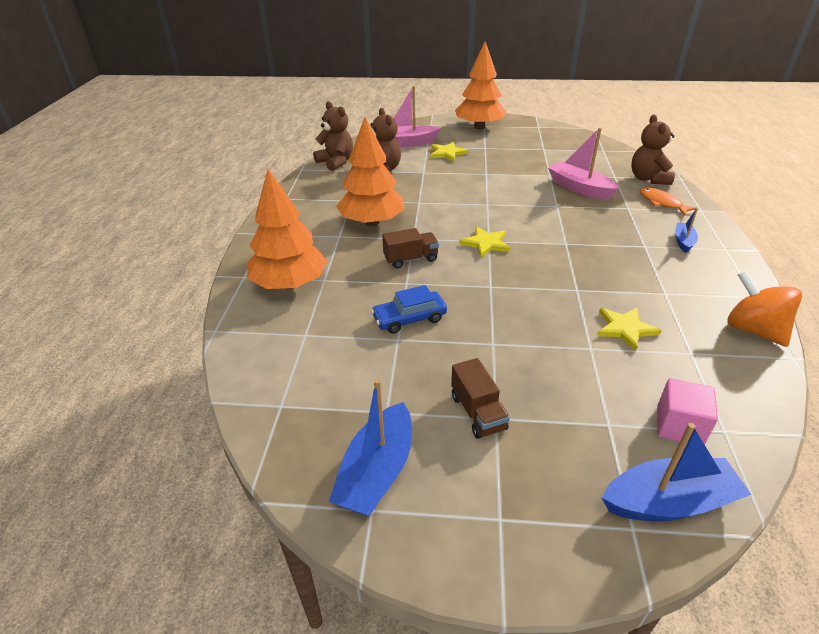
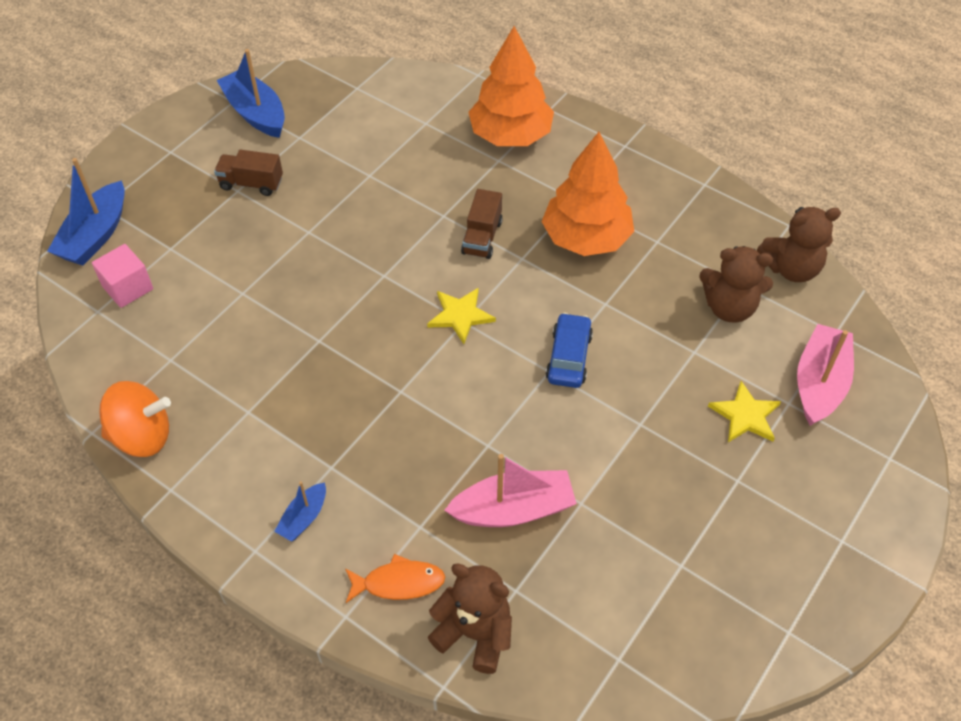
camera: 120 degrees right, 15 degrees up
blue car [371,285,447,334] -> blue car moved to [546,313,593,388]
orange tree [455,41,506,129] -> none
yellow star [597,308,662,351] -> none
blue boat [675,208,698,253] -> blue boat turned 75 degrees clockwise [274,481,326,542]

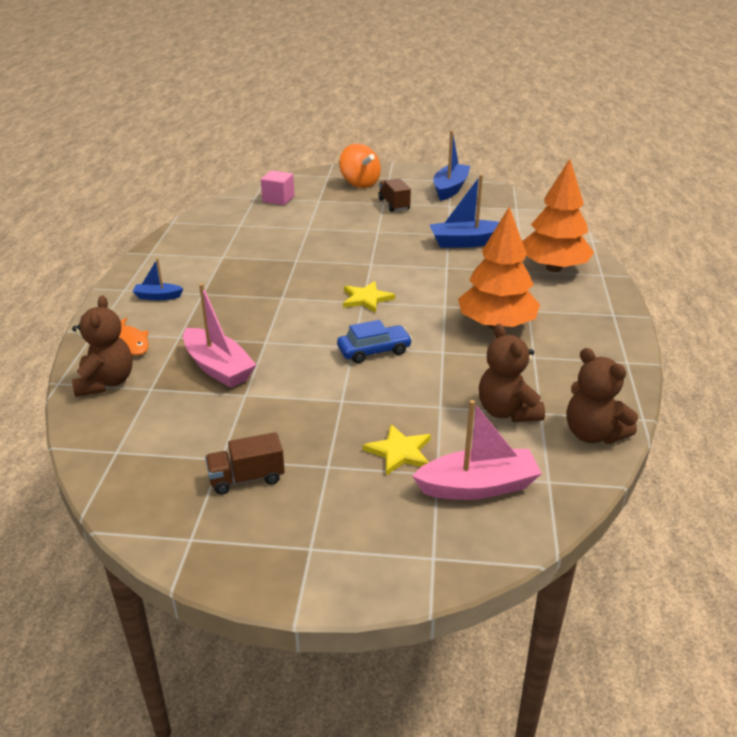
camera: 60 degrees right, 20 degrees down
blue boat [47,158,125,266] -> blue boat moved to [430,175,499,248]
orange spinning top [99,381,171,457] -> orange spinning top moved to [339,144,381,188]
brown truck [461,189,503,259] -> brown truck moved to [205,432,285,495]

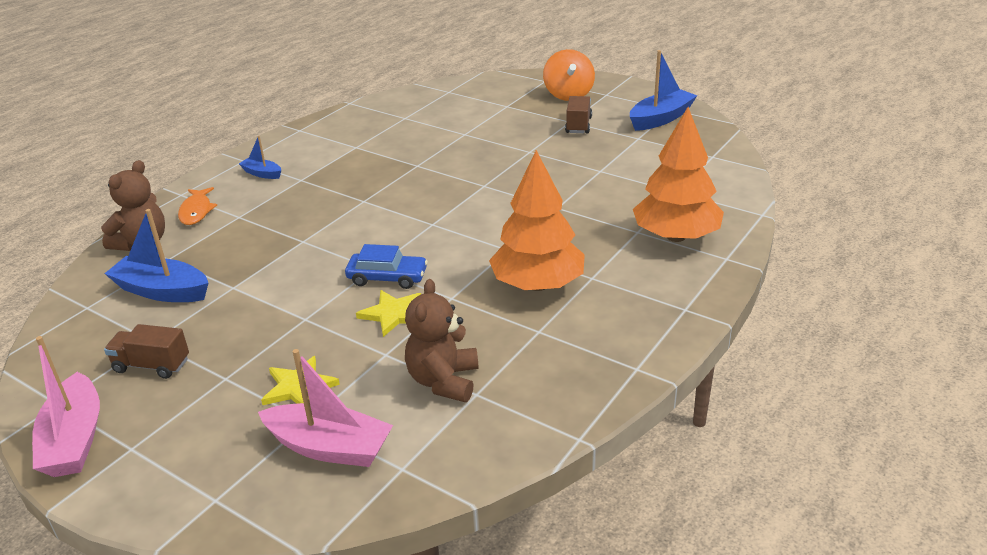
camera: 30 degrees right, 0 degrees up
pink boat [183,284,256,388] -> pink boat moved to [32,336,100,477]
pink cube [261,170,295,205] -> none
yellow star [343,281,395,313] -> yellow star moved to [356,290,421,337]
blue boat [430,175,499,248] -> blue boat moved to [104,209,208,302]
brown teddy bear [567,348,638,444] -> none

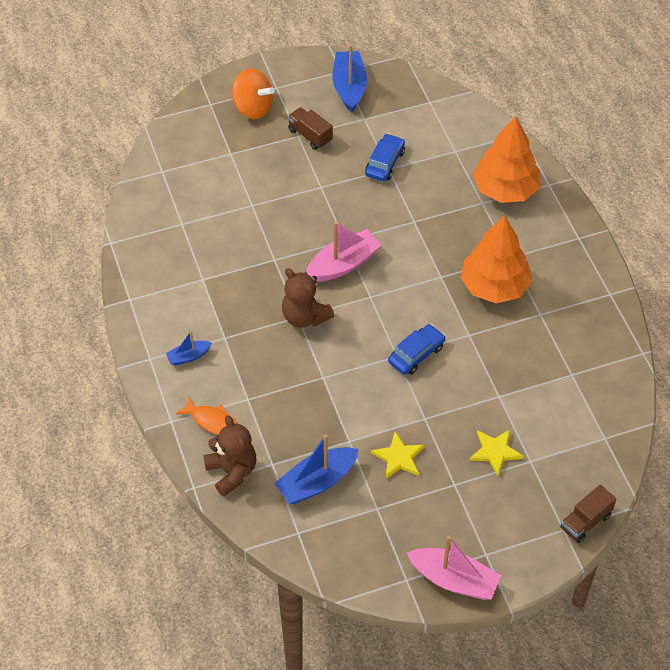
camera: 55 degrees left, 20 degrees up
brown truck [104,324,189,379] -> brown truck moved to [560,485,616,543]
pink boat [258,349,393,467] -> pink boat moved to [306,222,381,282]
yellow star [356,290,421,337] -> yellow star moved to [371,431,425,479]
brown teddy bear [405,279,479,402] -> brown teddy bear moved to [282,268,334,328]
none -> blue car [365,133,405,182]

